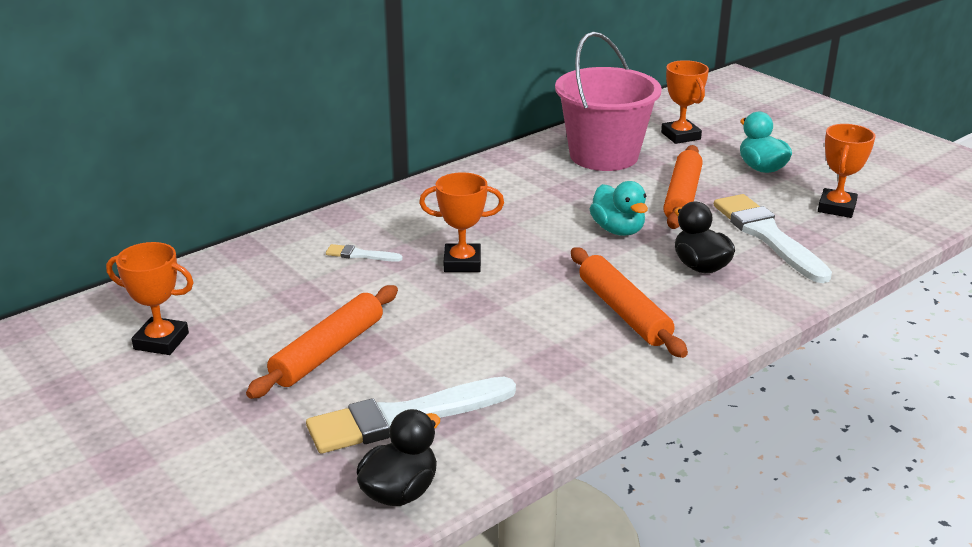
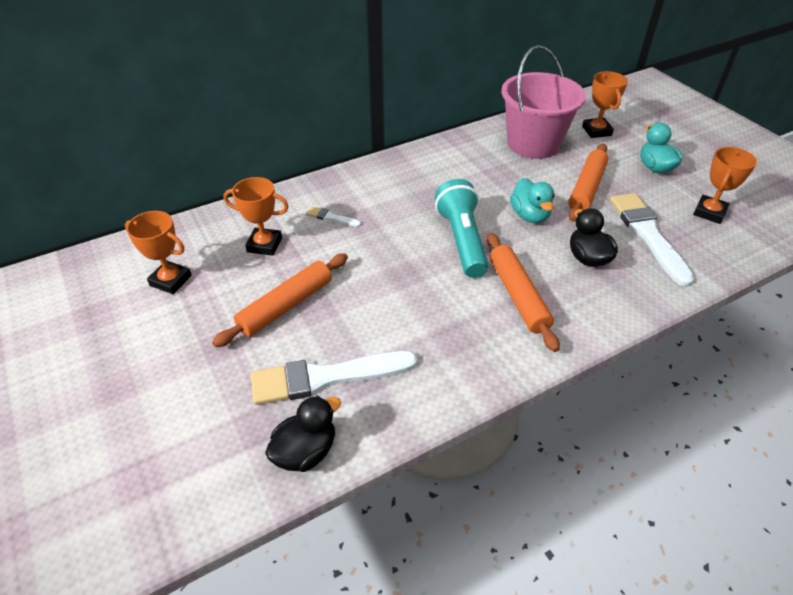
camera: 10 degrees right, 15 degrees up
orange trophy [419,172,504,272] -> orange trophy moved to [223,177,289,256]
none -> turquoise flashlight [435,179,489,278]

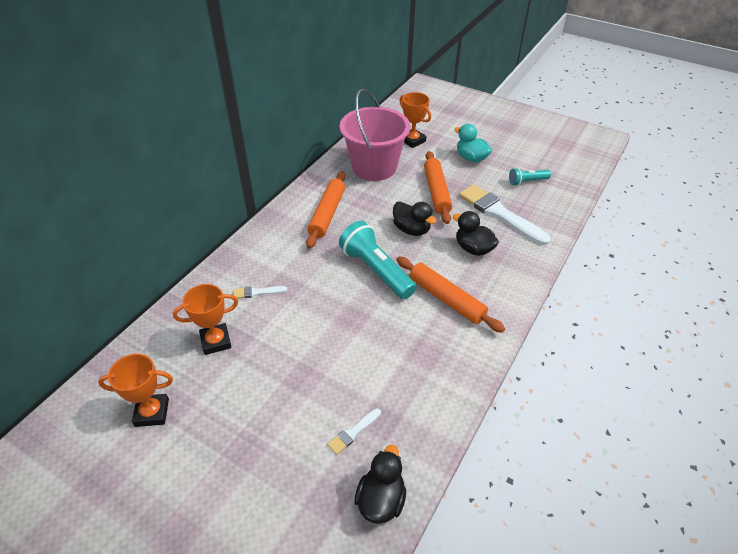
camera: 30 degrees left, 0 degrees up
orange rolling pin [212,253,348,347] -> orange rolling pin moved to [306,171,346,249]
white brush [251,351,418,405] -> white brush [327,408,381,455], size x0.44
turquoise duck [510,178,555,223] -> black duck [393,201,437,236]
orange trophy [693,147,757,224] -> turquoise flashlight [509,168,551,186]

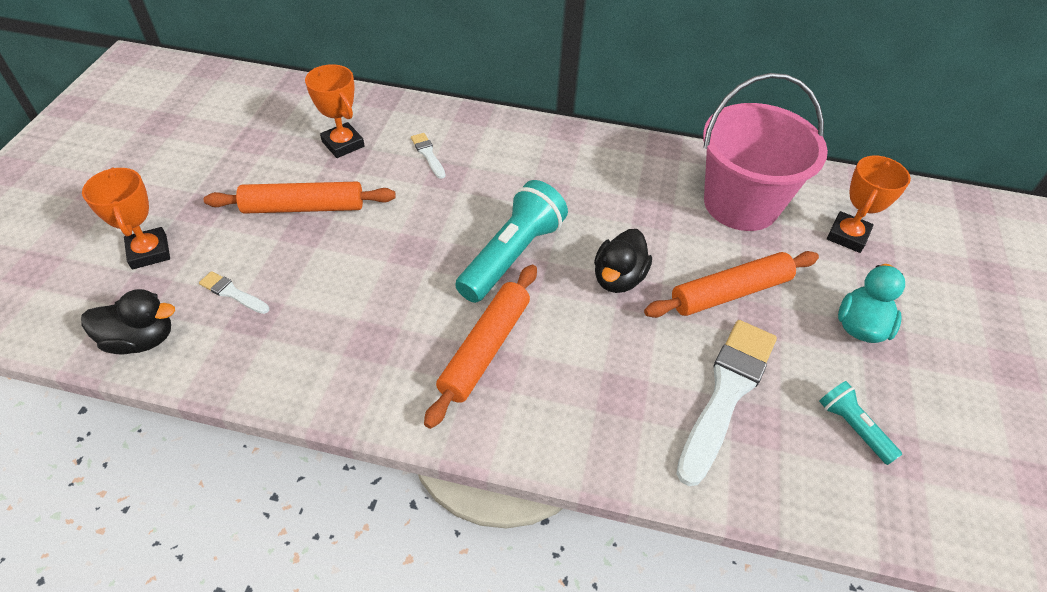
camera: 70 degrees right, 5 degrees up
orange trophy [98,354,173,427] -> orange trophy moved to [82,167,170,269]
orange rolling pin [306,171,346,249] -> orange rolling pin moved to [204,182,396,214]
black duck [453,211,499,256] -> none

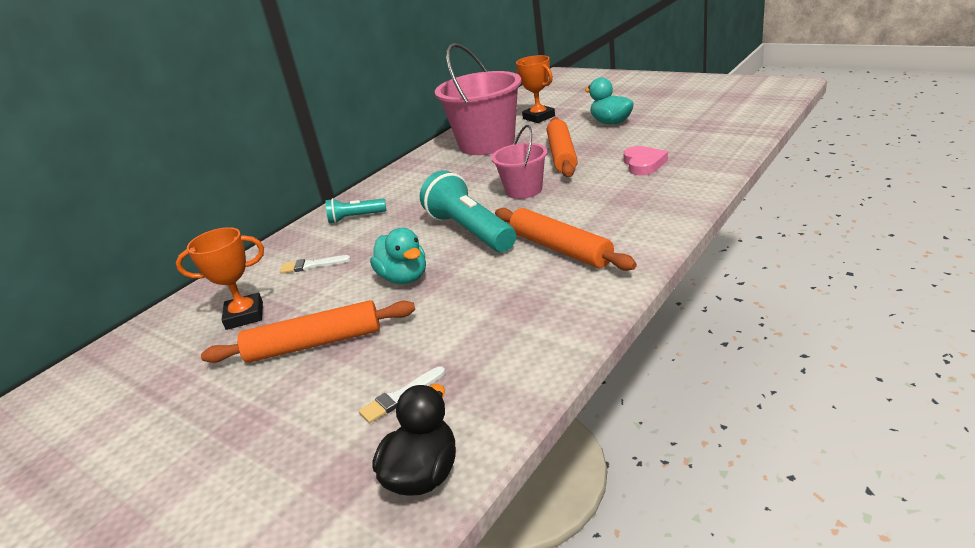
camera: 60 degrees left, 20 degrees down
orange trophy [82,167,170,269] -> none
orange rolling pin [204,182,396,214] -> orange rolling pin turned 60 degrees clockwise [201,300,415,363]
black duck [594,229,652,293] -> pink bucket [491,125,547,199]
white brush [676,320,777,486] -> pink heart [623,146,668,175]
turquoise flashlight [819,381,902,465] -> turquoise flashlight moved to [326,198,386,223]
none -> turquoise duck [370,228,426,284]

